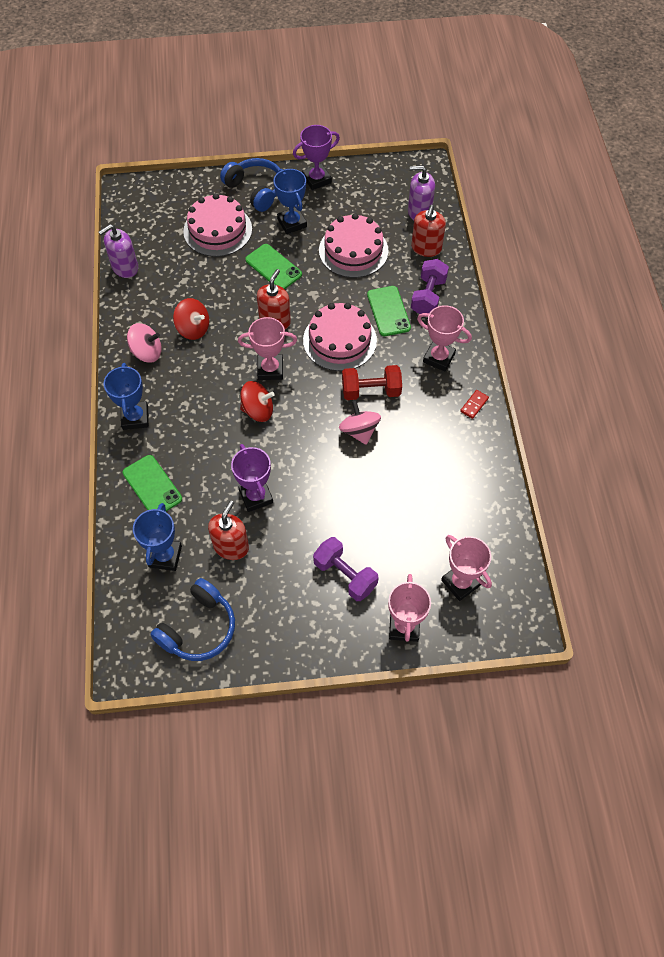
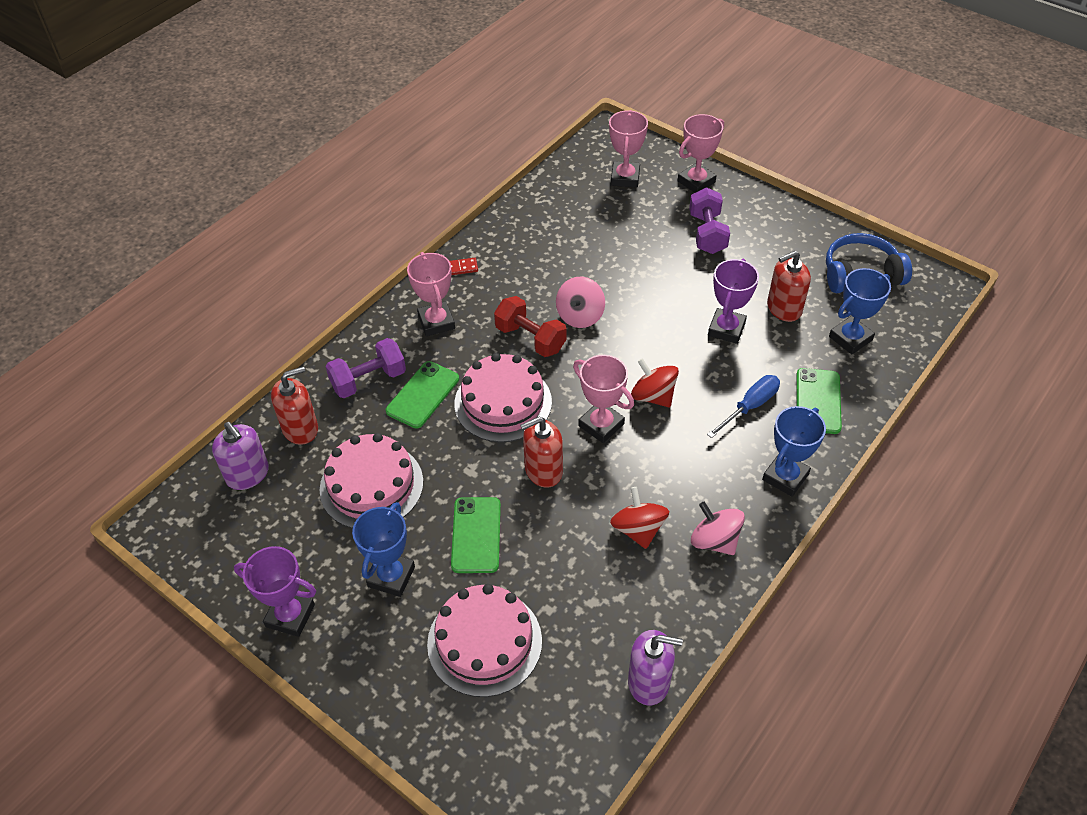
camera: 135 degrees left, 10 degrees down
blue headphones [220,158,280,212] -> none
none -> blue screwdriver [707,375,780,438]

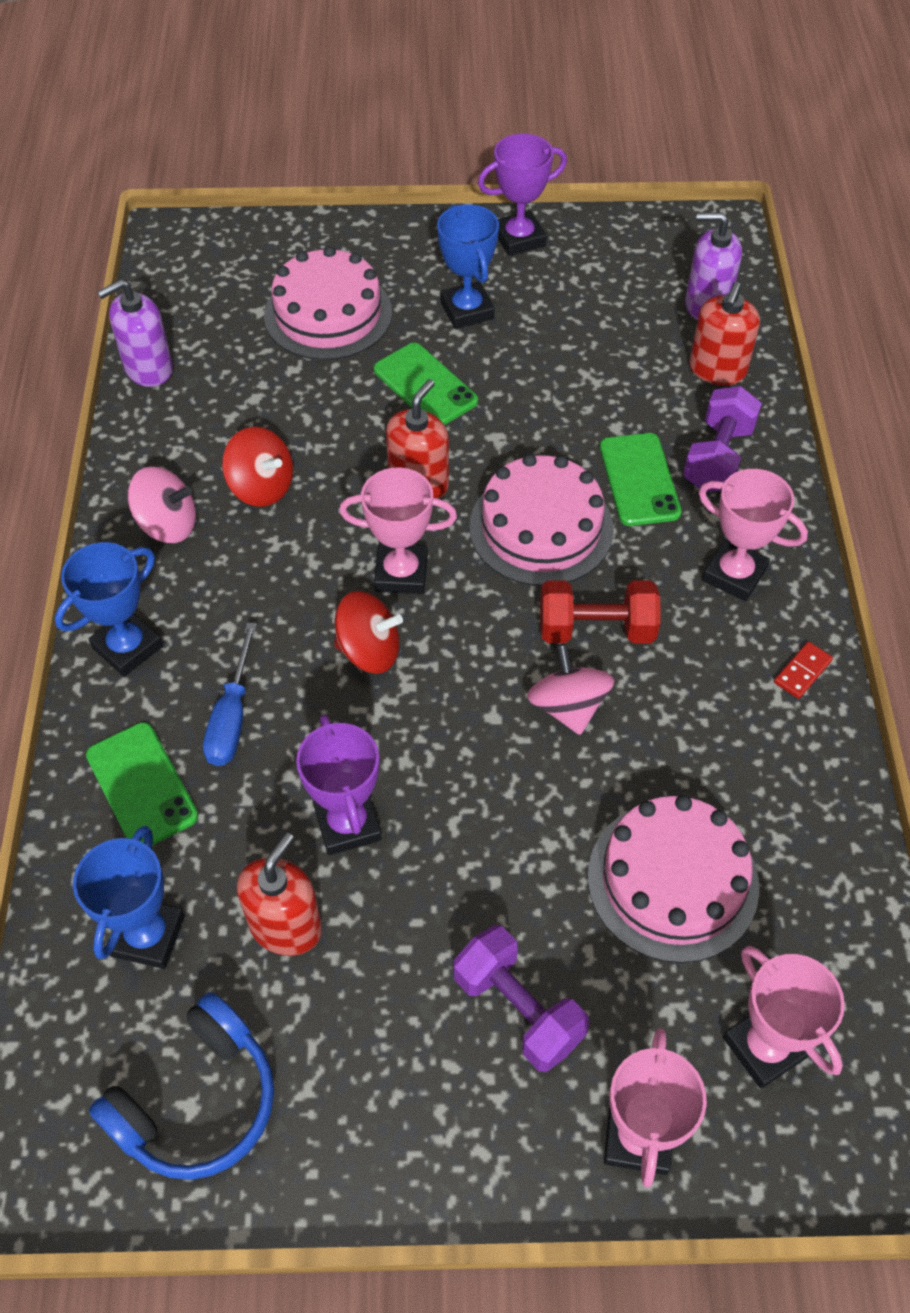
camera: 140 degrees right, 5 degrees up
pink cake [319,433,423,529] -> pink cake moved to [588,795,759,963]
blue trophy [762,406,826,497] -> blue trophy turned 45 degrees clockwise [55,542,163,677]

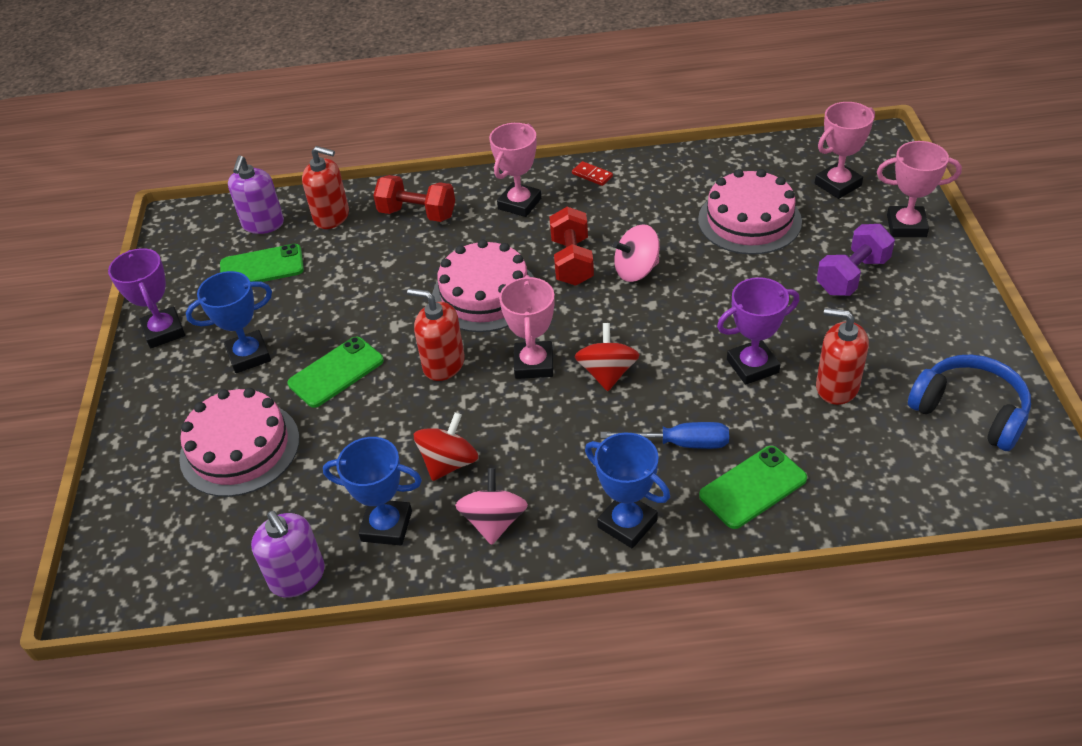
camera: 90 degrees left, 10 degrees down
blue trophy [73,826,185,969] -> blue trophy moved to [323,437,422,546]
green phone [600,433,682,526] -> green phone moved to [220,244,304,282]
purple dumbbell [683,386,762,492] -> red dumbbell [373,175,455,222]

